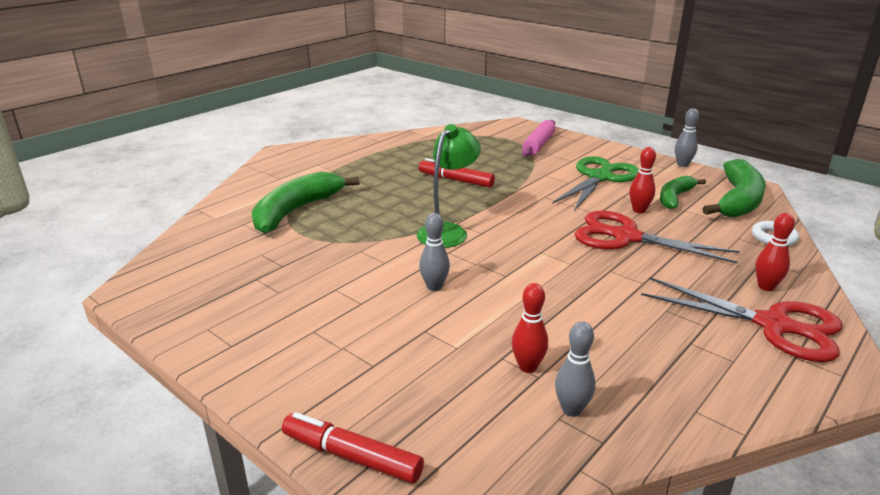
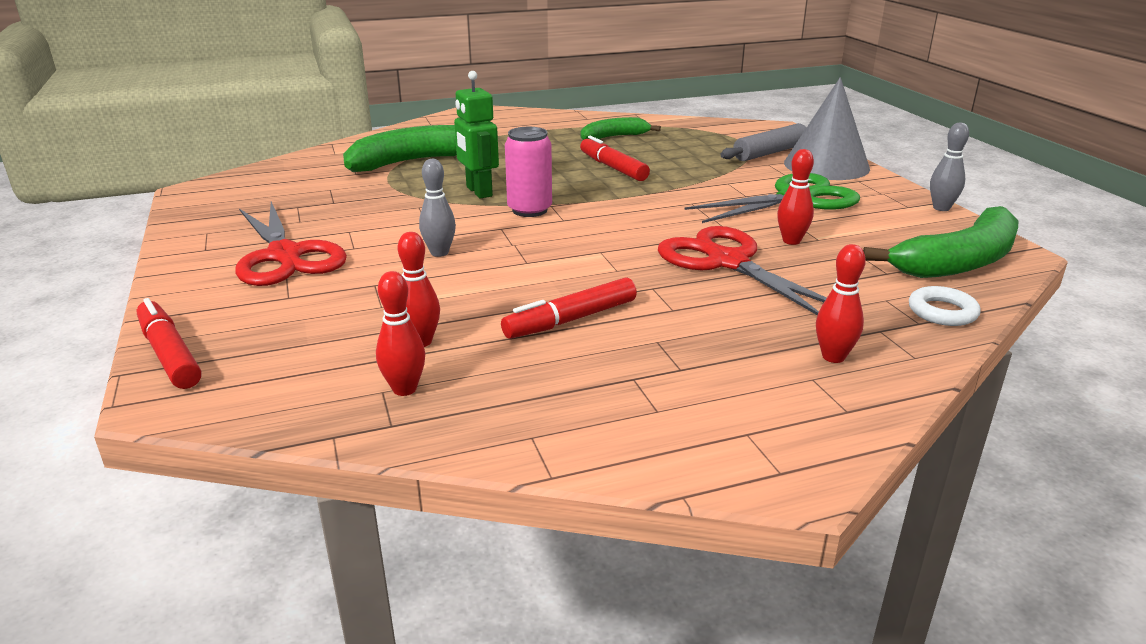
camera: 30 degrees right, 0 degrees up
green lamp [417,124,481,248] -> pink can [505,127,552,217]
pink rolling pin [522,120,556,157] -> grey rolling pin [720,123,806,161]
grey bowling pin [555,321,596,417] -> red bowling pin [376,271,425,396]
red scissors [641,277,843,362] -> red scissors moved to [235,201,347,286]
green banana [660,176,706,209] -> green banana moved to [580,117,661,140]
none -> green robot [454,71,499,199]
none -> red marker [501,277,637,339]
none -> grey cone [784,77,870,180]

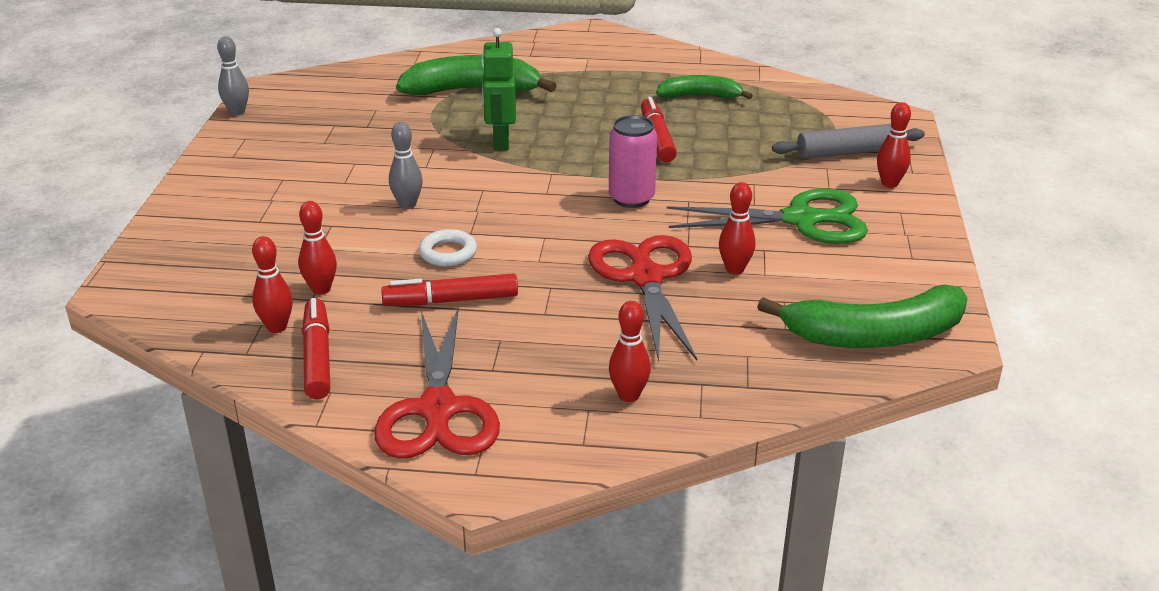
camera: 25 degrees right, 5 degrees up
red marker [137,298,201,389] -> red marker moved to [302,298,330,399]
red scissors [235,201,347,286] -> red scissors moved to [374,306,500,459]
pink can [505,127,552,217] -> pink can moved to [609,115,657,208]
grey cone [784,77,870,180] -> red bowling pin [877,102,911,188]
white ring [909,286,981,326] -> white ring moved to [419,229,477,267]
grey bowling pin [930,122,969,211] -> grey bowling pin moved to [217,36,249,116]

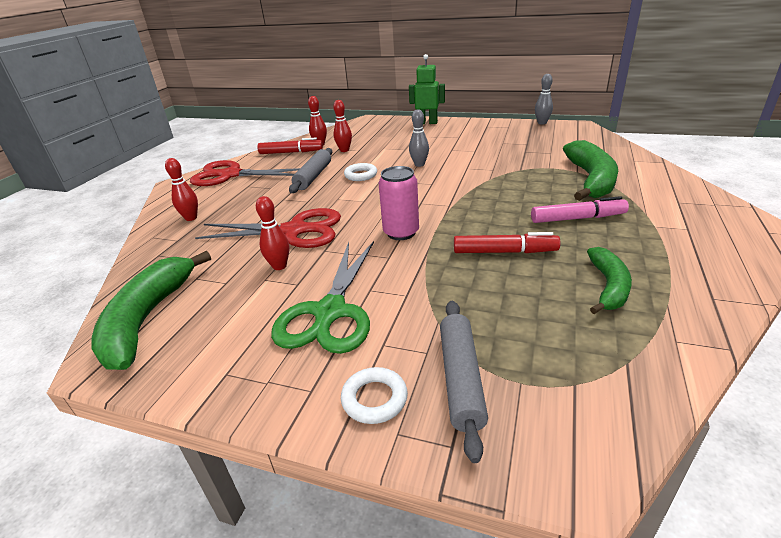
camera: 105 degrees right, 0 degrees up
red marker [381,273,518,306] -> grey rolling pin [289,148,332,193]
green robot [482,28,516,150] -> green robot moved to [409,54,445,124]
red bowling pin [877,102,911,188] -> white ring [341,367,408,424]
none -> pink marker [531,196,629,223]

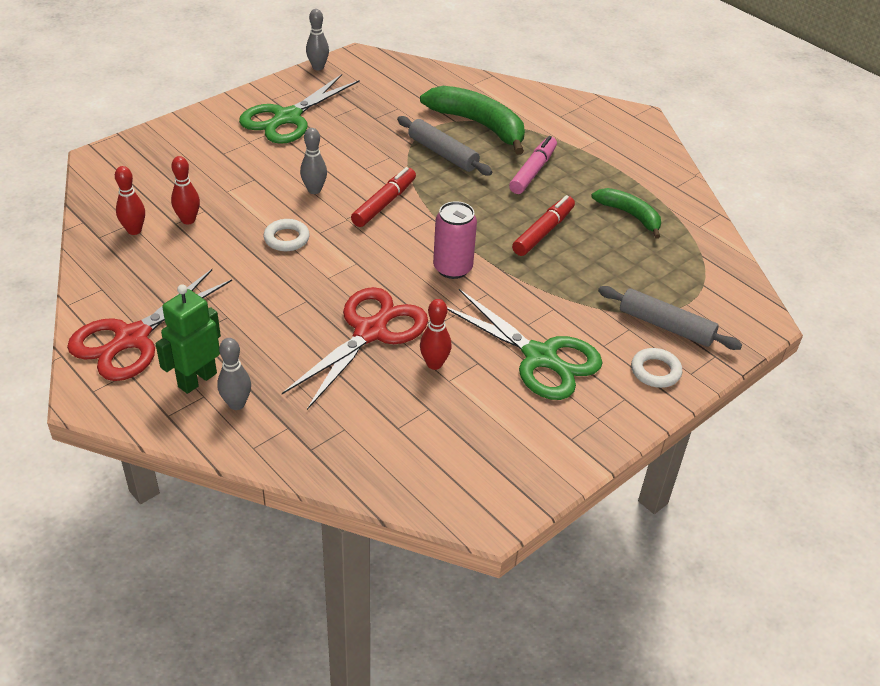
camera: 65 degrees left, 10 degrees up
green banana [91,251,211,370] -> none
red bowling pin [165,158,198,221] -> grey bowling pin [217,338,251,410]
red marker [257,137,323,154] -> red marker moved to [351,167,416,227]
grey rolling pin [289,148,332,193] -> grey rolling pin moved to [397,116,492,175]
green robot [409,54,445,124] -> green robot moved to [155,284,221,394]
none -> green scissors [239,74,359,144]

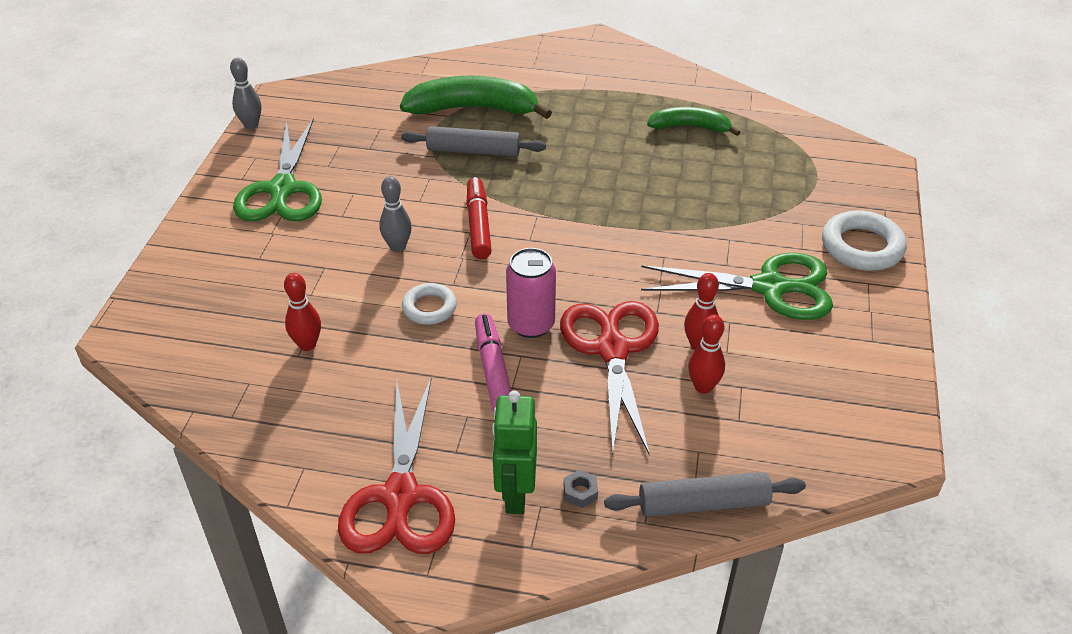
camera: 35 degrees left, 0 degrees up
red bowling pin [115,166,145,235] -> red bowling pin moved to [688,315,725,394]
grey bowling pin [217,338,251,410] -> grey nut [564,470,598,508]
pink can [433,201,477,279] -> pink can moved to [506,248,556,338]
pink marker [509,136,557,194] -> pink marker moved to [475,314,511,413]
red marker [512,195,575,256] -> none
grey rolling pin [598,286,742,350] -> grey rolling pin moved to [604,472,806,517]
white ring [631,348,682,388] -> white ring [822,210,907,271], size x1.60

